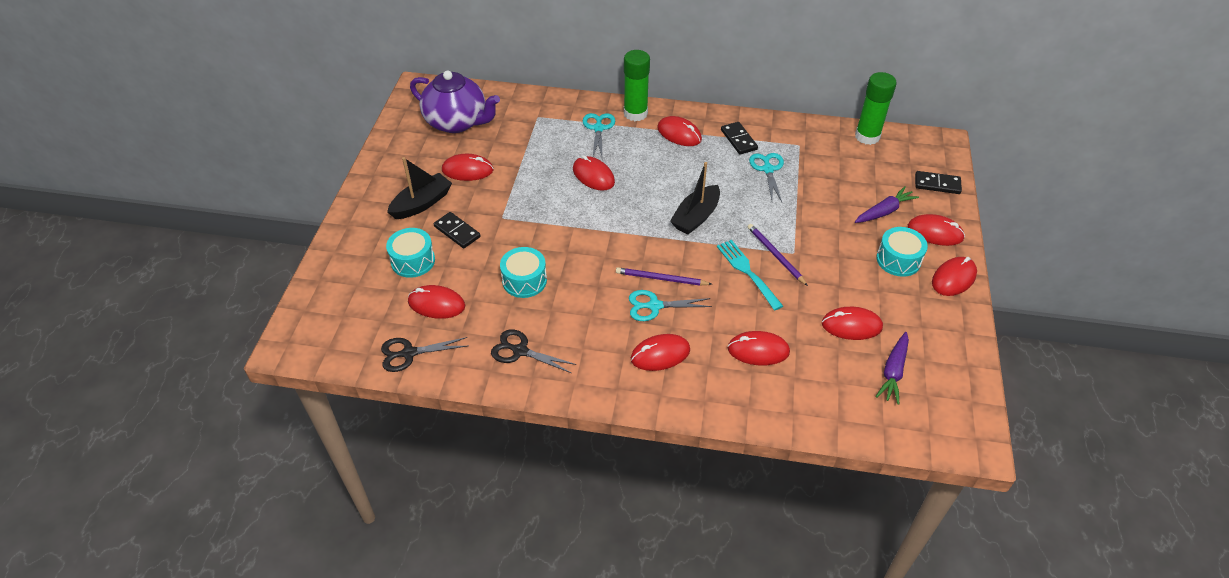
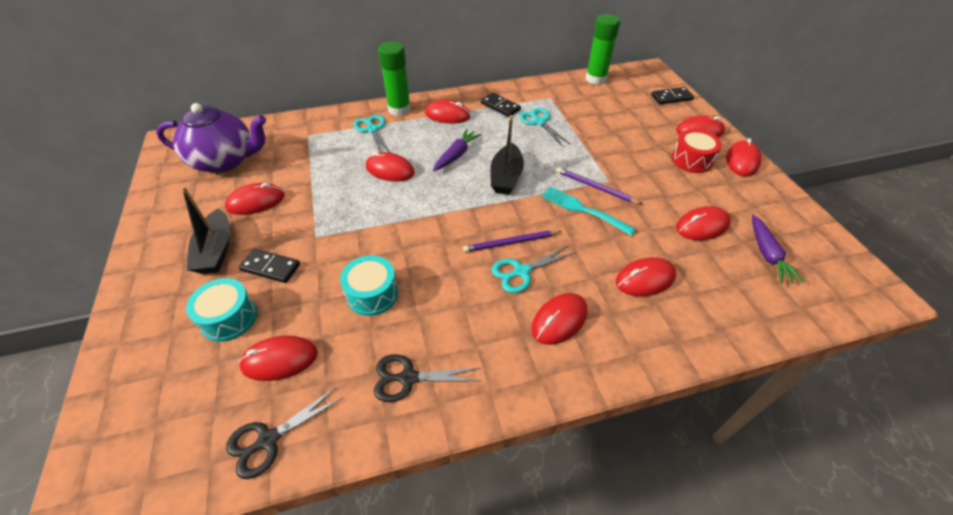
camera: 25 degrees left, 0 degrees up
black boat [387,157,452,219] -> black boat turned 150 degrees clockwise [181,186,230,274]
purple carrot [855,186,919,223] -> purple carrot moved to [433,129,482,171]
turquoise drum [876,227,928,277] -> red drum [671,129,722,173]

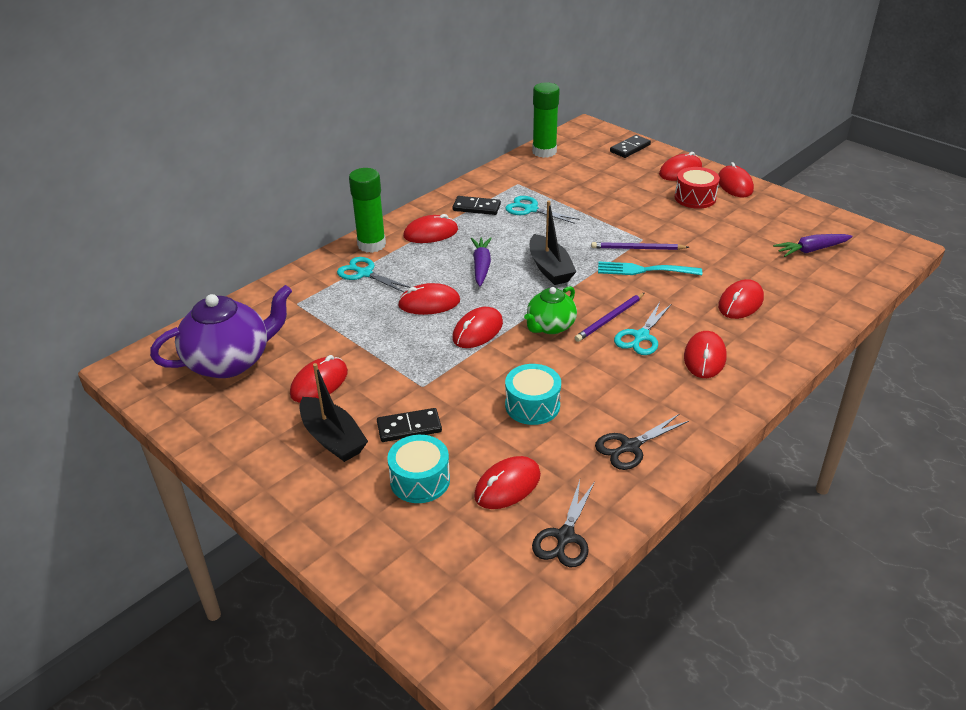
camera: 30 degrees left, 10 degrees down
red mouse [676,206,731,240] -> red mouse moved to [452,307,503,348]
purple carrot [752,215,804,284] -> purple carrot turned 105 degrees clockwise [773,234,853,257]
none -> green teapot [524,286,577,334]

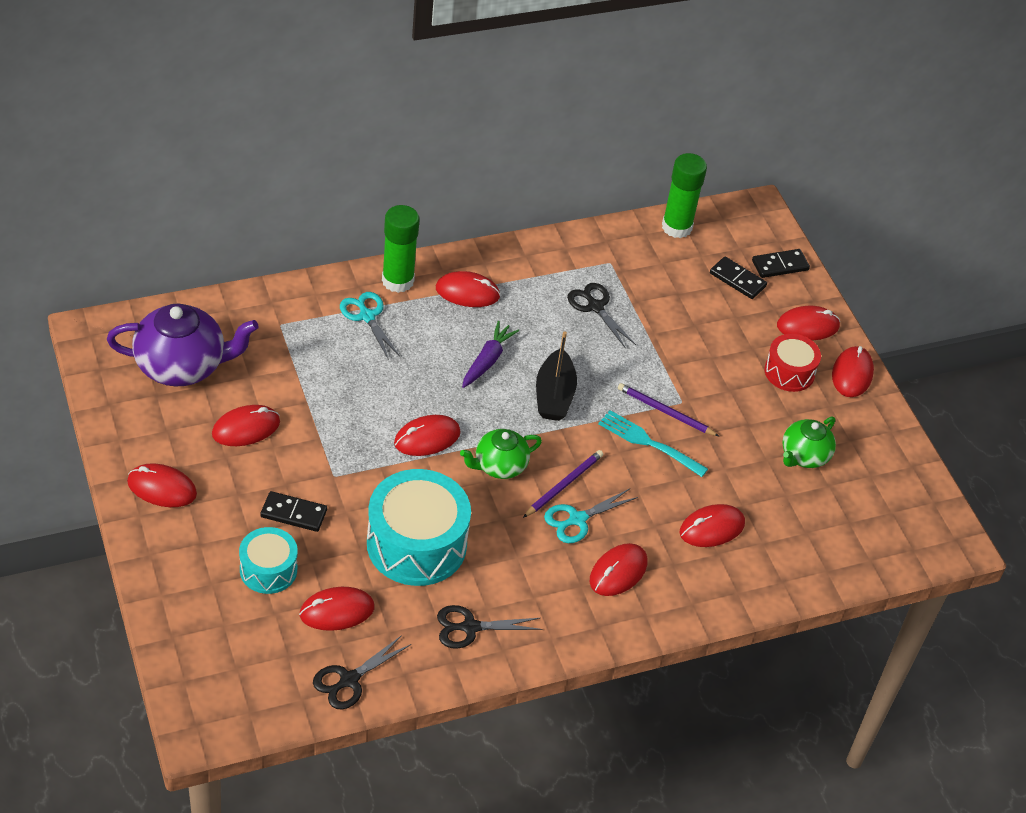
camera: 20 degrees right, 10 degrees up
black boat [300,363,368,462] -> none
red mouse [398,283,460,315] -> red mouse moved to [127,463,197,507]
black domino [453,196,501,215] -> black domino moved to [710,257,767,299]
turquoise scissors [505,196,580,224] -> black scissors [567,283,636,349]
turquoise drum [505,364,561,425] -> turquoise drum [367,469,471,586], size x1.78
purple pencil [575,293,645,342] -> purple pencil turned 150 degrees clockwise [523,450,603,518]
purple carrot [773,234,853,257] -> none
none -> green teapot [782,416,836,468]

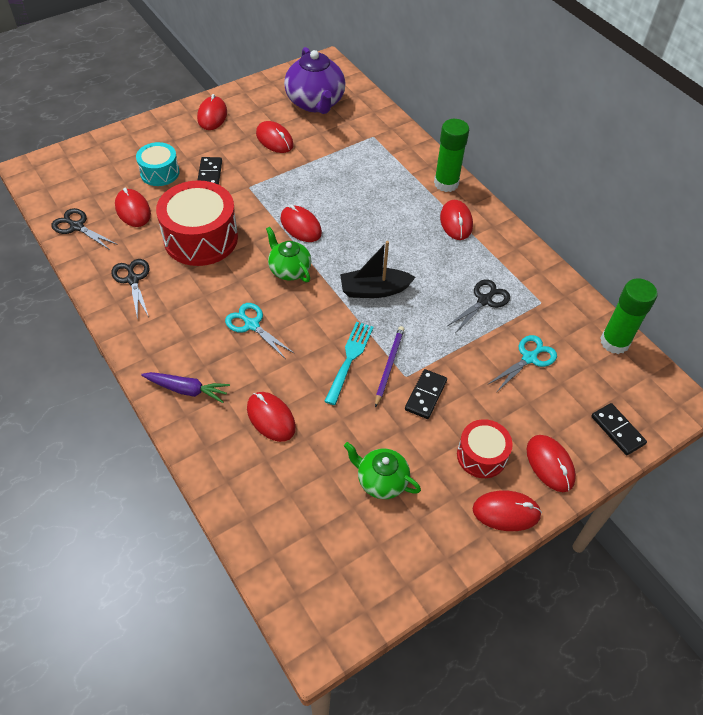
camera: 80 degrees right, 5 degrees up
turquoise scissors [340,292,401,360] -> turquoise scissors moved to [488,335,557,392]
turquoise drum [367,469,471,586] -> red drum [156,181,238,266]
purple carrot [462,321,519,388] -> purple carrot moved to [141,372,230,403]
purple pencil [523,450,603,518] -> none
red mouse [590,543,647,596] -> none
black domino [710,257,767,299] -> black domino moved to [405,369,447,419]

